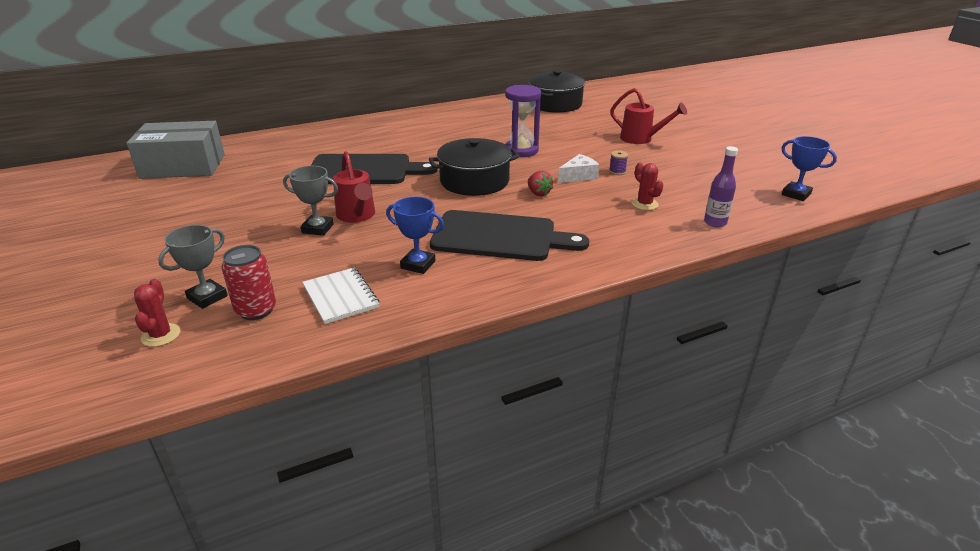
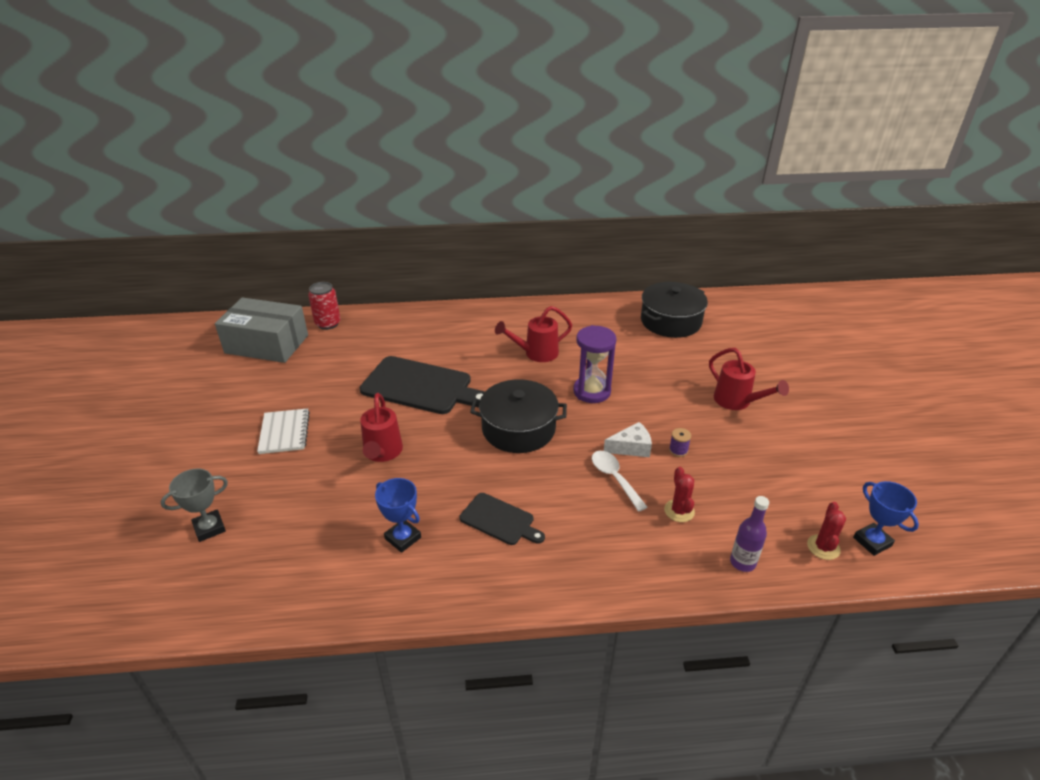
camera: 20 degrees right, 5 degrees up
red cactus [134,279,181,347] -> red cactus moved to [807,502,846,560]
red can [222,245,276,320] -> red can moved to [308,282,341,330]
grey trophy [283,166,338,236] -> none
white notebook [302,267,379,324] -> white notebook moved to [257,408,310,454]
black cutting board [430,210,589,261] -> black cutting board [459,493,545,545], size x0.55
red strawberry [528,171,553,196] -> none
none -> red watering can [495,306,572,362]
none -> white spoon [592,451,648,512]

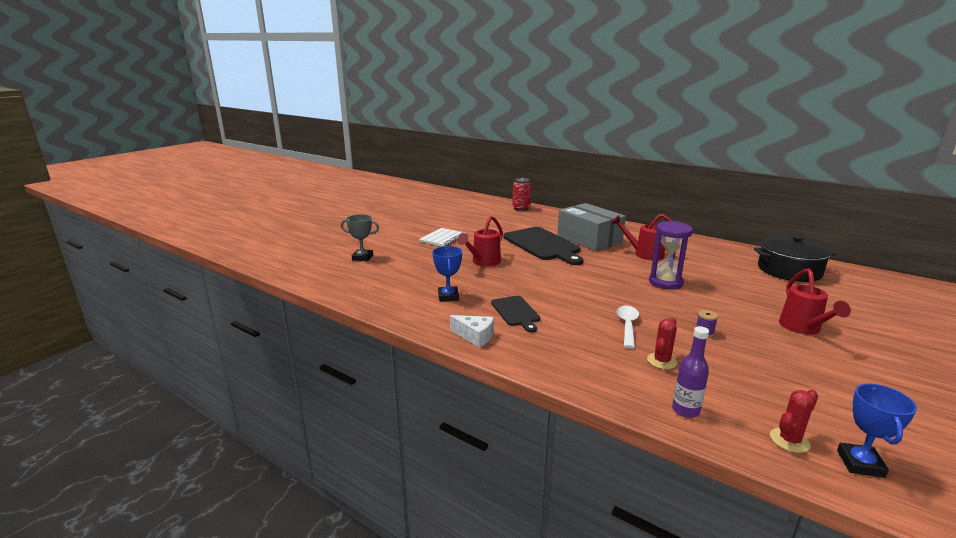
camera: 40 degrees right, 15 degrees down
grey box [215,297,308,363] -> grey box moved to [557,203,626,251]
black pot [470,379,567,453] -> none
white cheese [604,422,652,457] -> white cheese moved to [450,315,494,348]

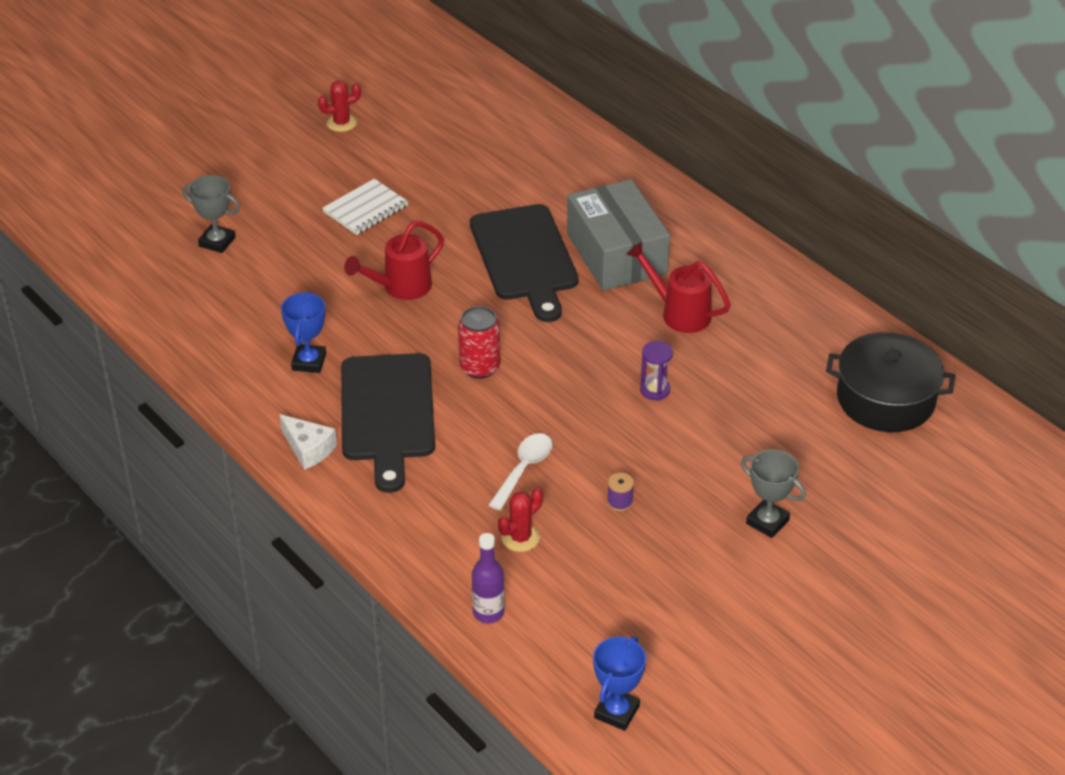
camera: 15 degrees right, 20 degrees up
black cutting board [491,296,540,332] -> black cutting board [341,353,435,493], size x1.83
red can [512,178,531,211] -> red can moved to [458,306,500,379]
purple hourglass [649,221,693,289] -> purple hourglass [640,341,673,400], size x0.57
red cactus [770,390,818,453] -> red cactus moved to [318,81,361,132]
red watering can [779,268,851,335] -> grey trophy [741,449,806,538]

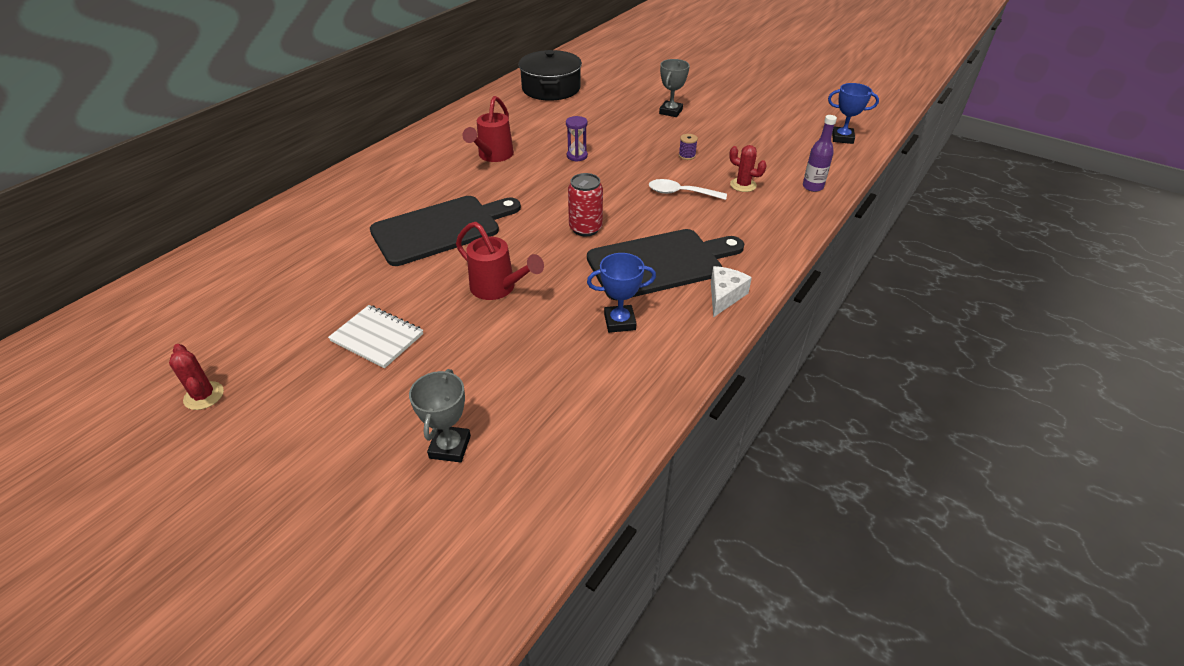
camera: 105 degrees left, 0 degrees up
grey box [567,179,670,291] -> none

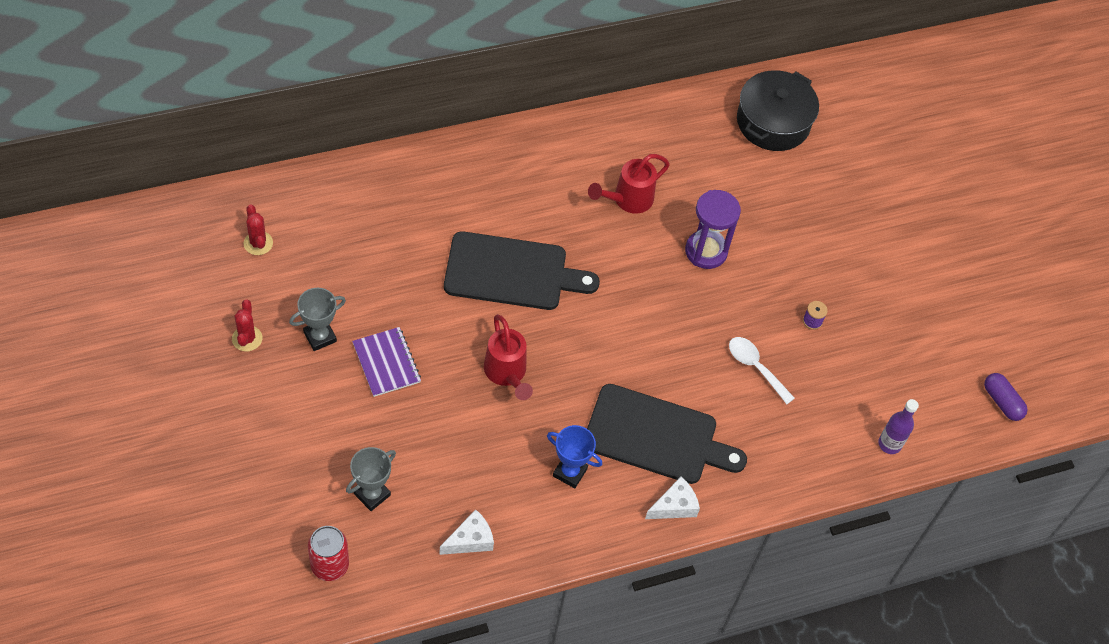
camera: 30 degrees right, 15 degrees up
white notebook [328,305,423,368] -> purple notebook [352,327,421,397]
purple hourglass [566,116,588,162] -> purple hourglass [685,190,741,269], size x1.77
red can [568,173,603,236] -> red can moved to [308,526,349,581]
grey trophy [659,59,690,117] -> grey trophy moved to [289,288,346,351]
red cactus [729,145,767,192] -> red cactus moved to [243,204,273,255]
blue trophy [828,83,879,144] -> purple capsule [984,373,1027,421]
none -> white cheese [439,509,494,555]

